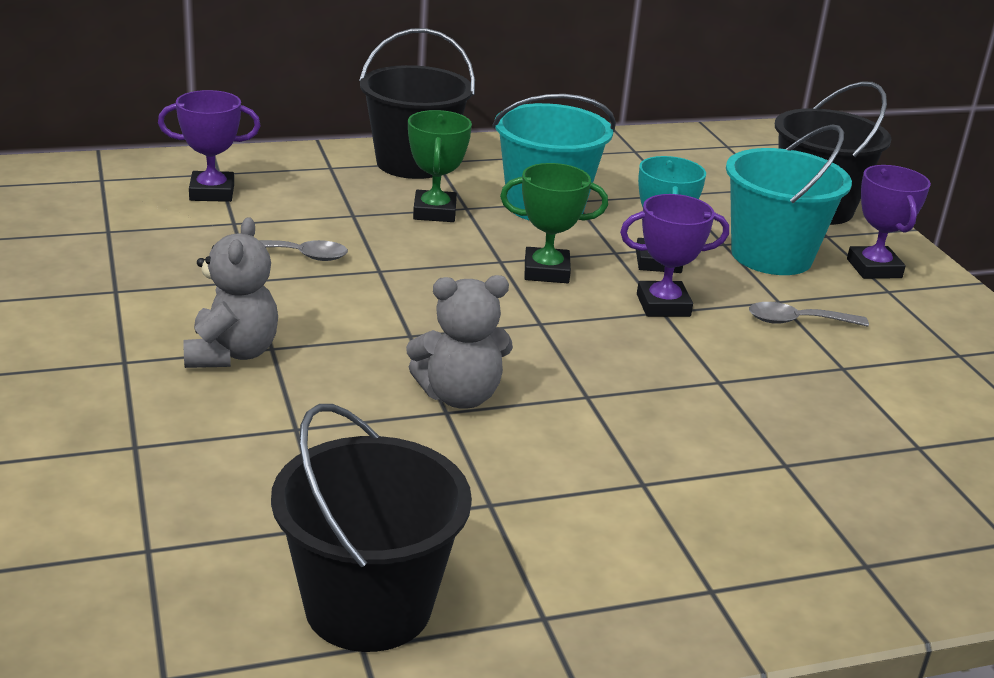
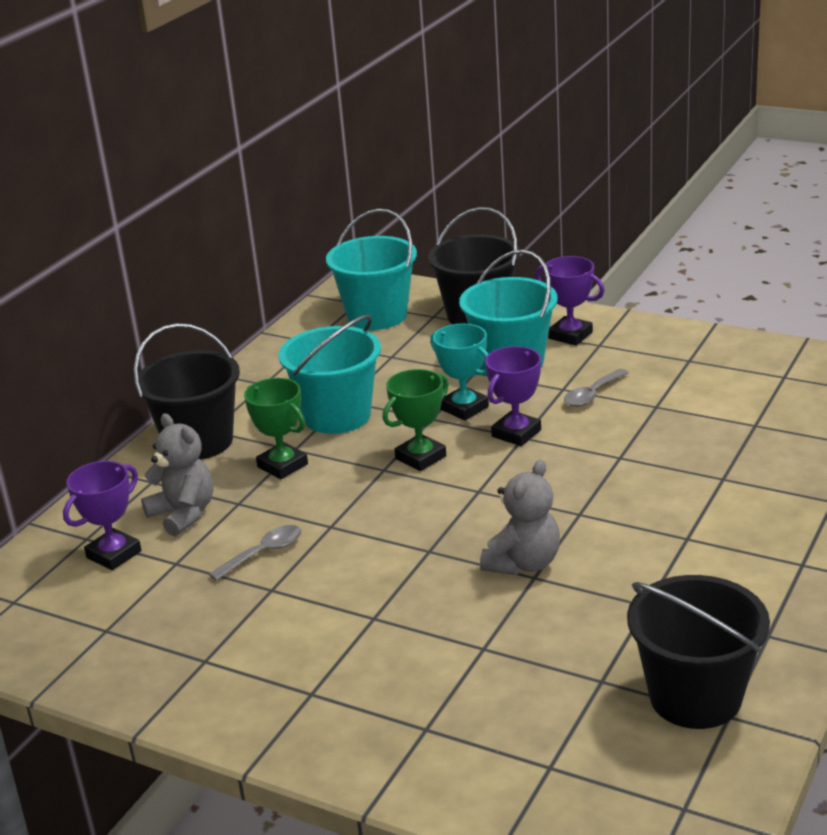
camera: 40 degrees left, 0 degrees up
grey teddy bear [183,217,278,368] -> grey teddy bear moved to [141,414,213,536]
none -> turquoise bucket [326,209,417,330]

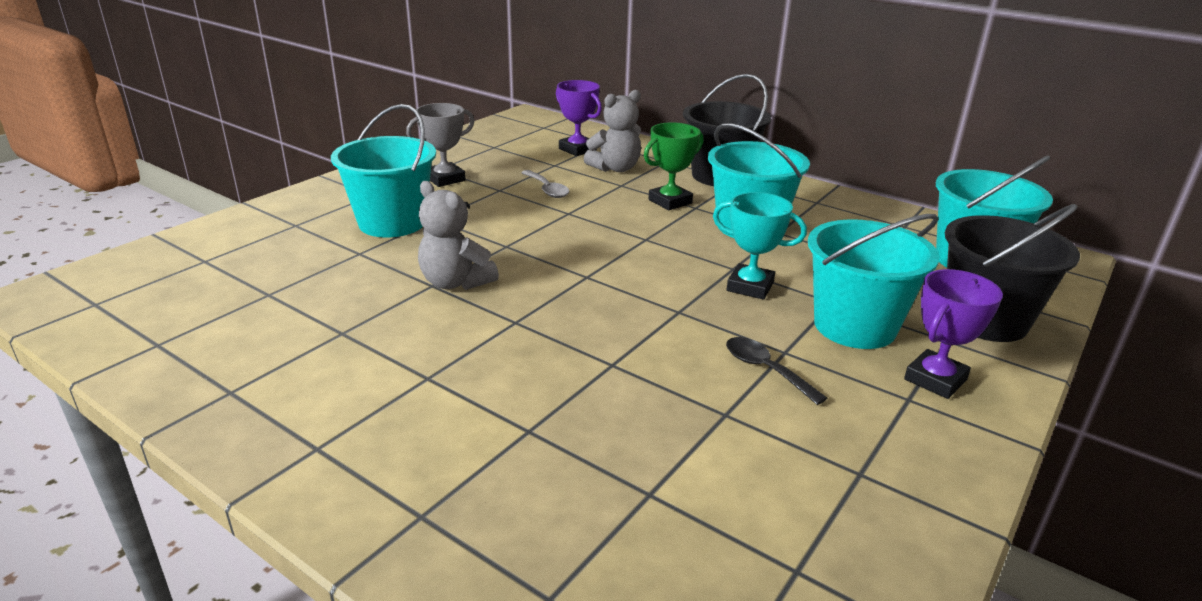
camera: 95 degrees right, 0 degrees up
green trophy [383,369,449,471] -> none
turquoise trophy [430,323,489,421] -> turquoise trophy turned 60 degrees clockwise [713,192,807,300]
purple trophy [485,346,541,446] -> none
grey spoon [564,369,629,407] -> black spoon [726,337,827,405]
black bucket [627,575,770,729] -> none
none -> turquoise bucket [331,104,436,238]
none -> grey trophy [406,103,475,187]

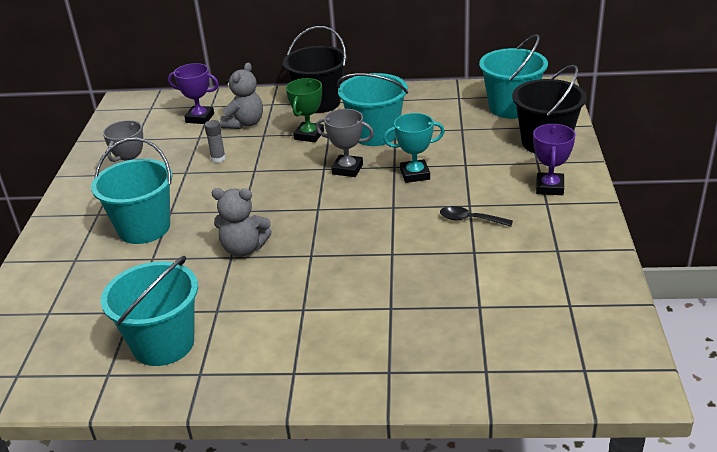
camera: 30 degrees left, 5 degrees up
grey spoon [521,170,569,198] -> grey glue stick [204,120,226,163]
turquoise bucket [808,214,939,349] -> turquoise bucket moved to [101,256,198,366]
none -> grey trophy [316,109,374,177]

